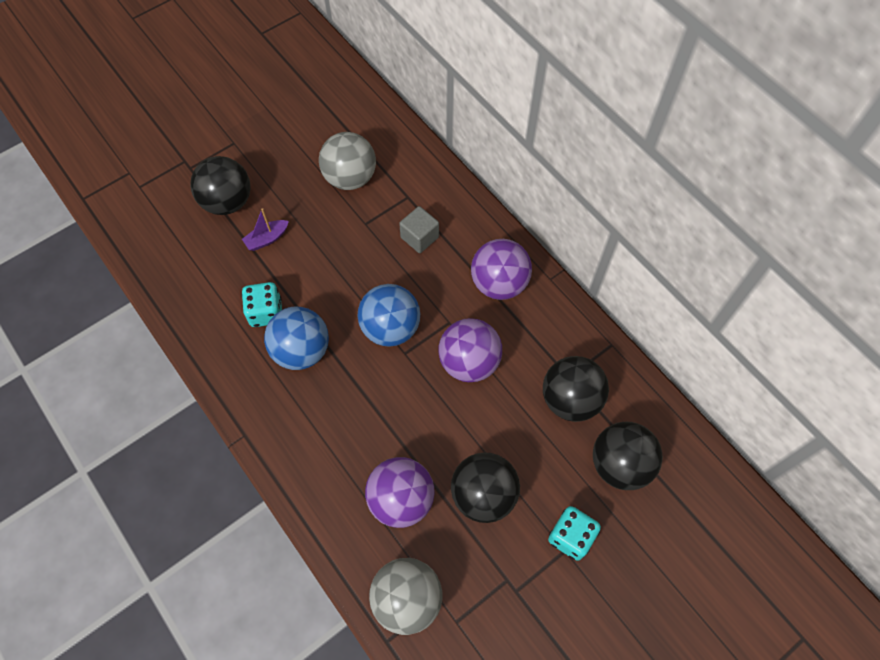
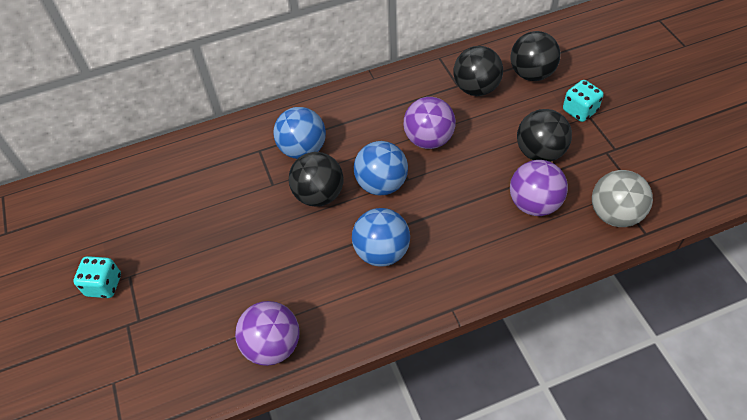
camera: 70 degrees left, 10 degrees down
black ball [190,156,250,215] -> black ball moved to [289,152,344,207]
purple boat [242,208,289,251] -> none
turquoise dice [242,282,282,327] -> turquoise dice moved to [73,256,121,298]
grey ball [319,132,376,190] -> none
grey cube [399,206,439,253] -> blue ball [274,107,326,159]
purple ball [471,239,532,300] -> purple ball moved to [235,301,300,366]

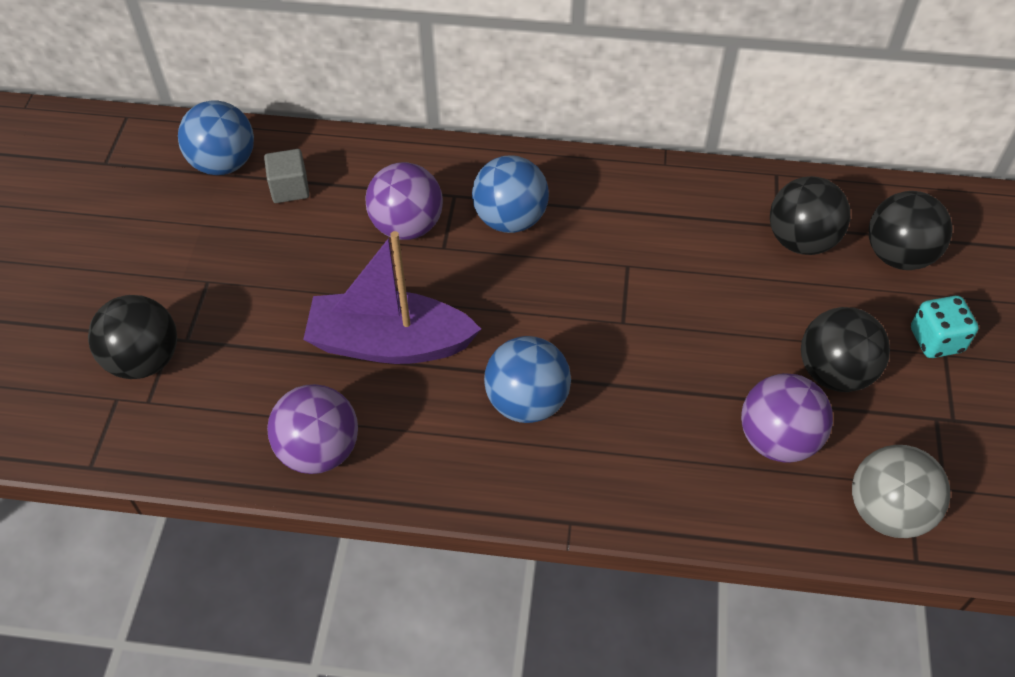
camera: 25 degrees right, 0 degrees up
turquoise dice [73,256,121,298] -> none
black ball [289,152,344,207] -> black ball moved to [88,295,177,379]
blue ball [354,141,408,195] -> blue ball moved to [178,101,254,175]
purple ball [403,97,456,149] -> purple ball moved to [365,162,443,240]
none -> grey cube [264,149,310,203]
none -> purple boat [303,231,481,364]

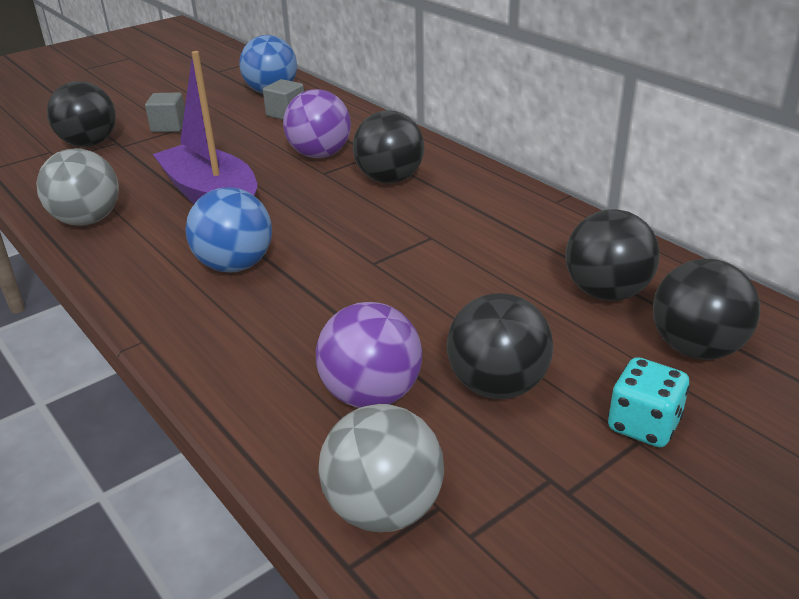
camera: 45 degrees right, 20 degrees down
purple ball [267,384,358,474] -> grey ball [37,148,119,226]
blue ball [472,155,549,233] -> black ball [353,110,424,183]
none -> grey cube [145,92,185,132]

